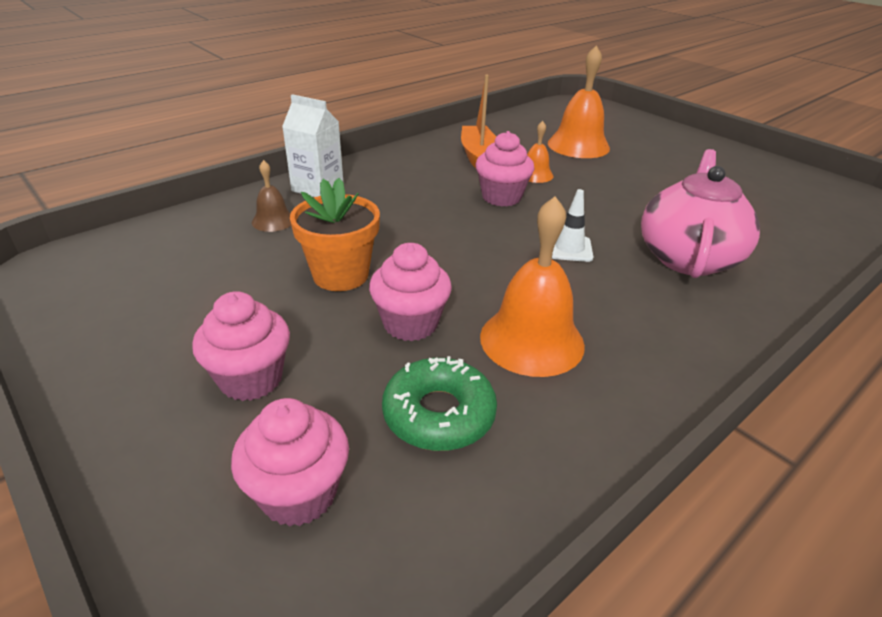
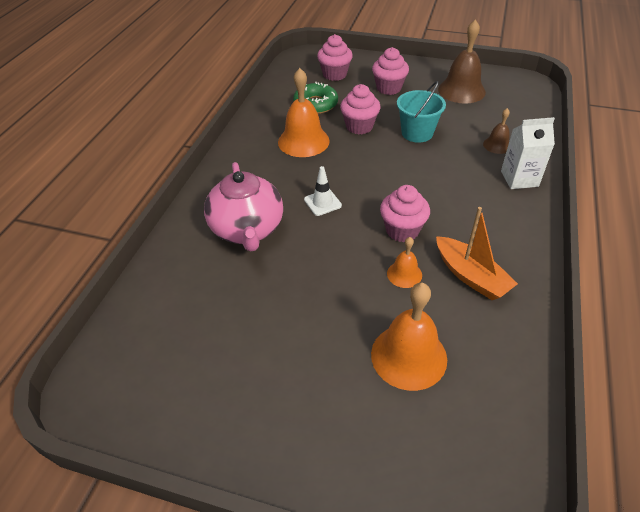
camera: 150 degrees right, 10 degrees up
orange flower pot [290,178,380,291] -> turquoise bucket [397,81,446,143]
none -> brown bell [438,19,486,104]

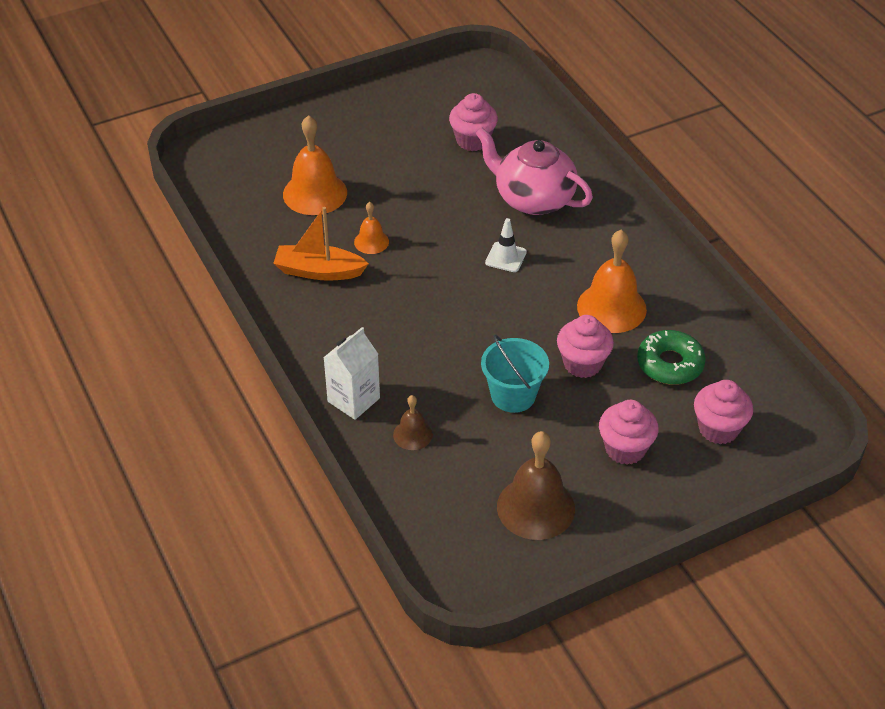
camera: 135 degrees right, 0 degrees up
pink cupcake [380,185,430,242] -> pink cupcake moved to [449,93,498,151]

